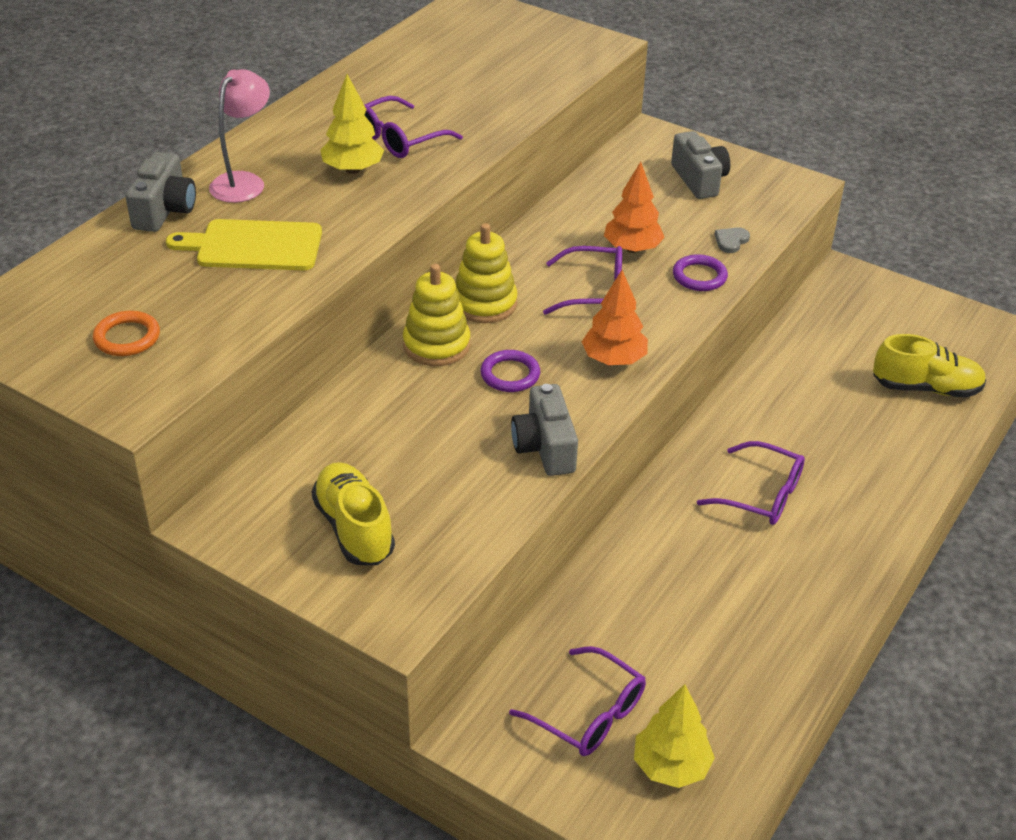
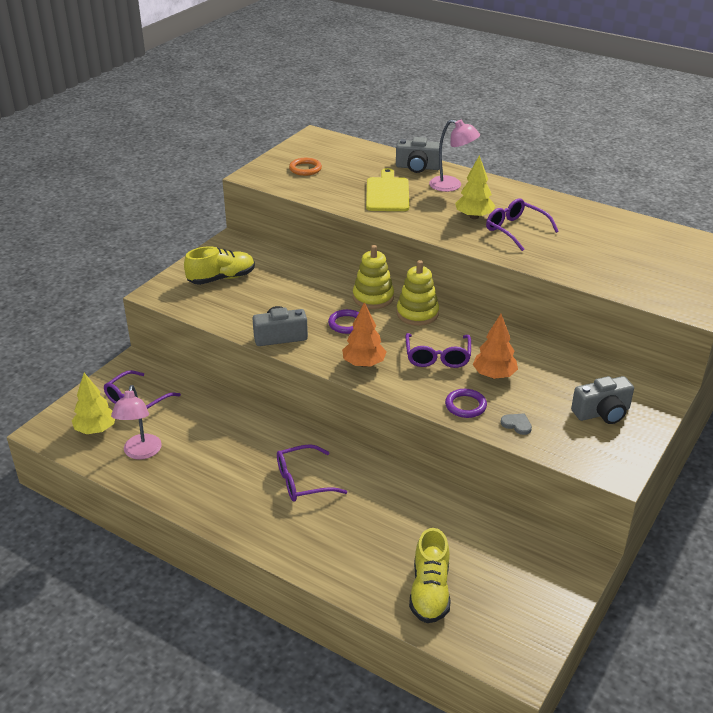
camera: 90 degrees right, 5 degrees down
purple glasses [697,441,805,525] -> purple glasses turned 45 degrees clockwise [277,444,347,501]
none -> pink lamp [111,385,162,460]

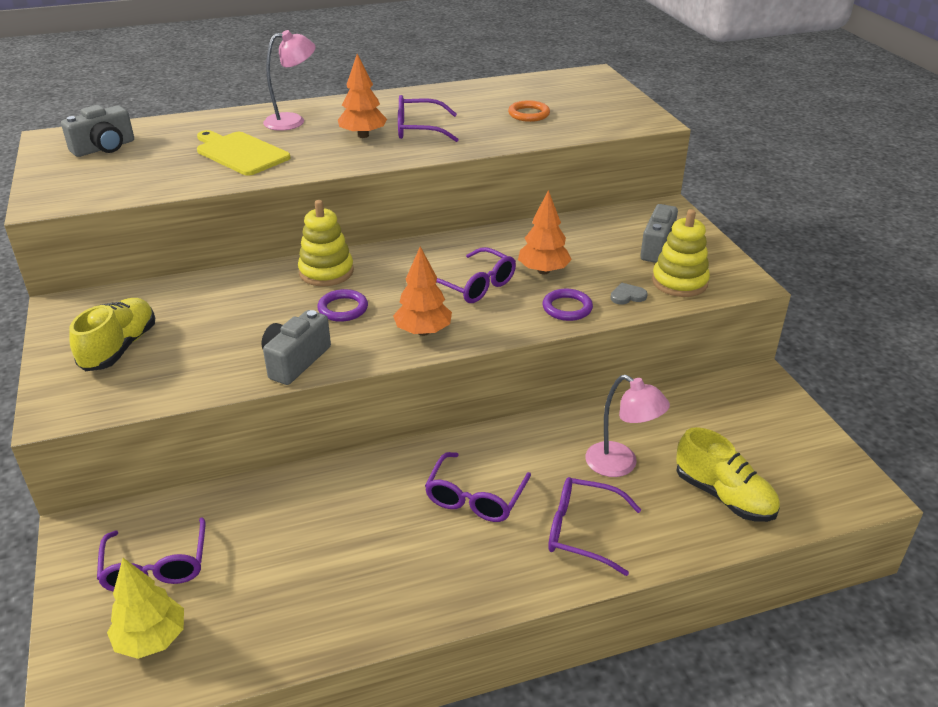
camera: 50 degrees left, 0 degrees up
pink lamp [111,385,162,460] -> pink lamp moved to [585,375,670,477]
orange ring [289,158,322,176] -> orange ring moved to [508,100,550,122]
grey camera [396,137,440,173] -> grey camera moved to [61,105,134,157]
yellow stacking toy [397,260,439,326] -> yellow stacking toy moved to [652,209,710,297]
yellow tree [455,155,495,219] -> orange tree [338,54,387,138]
none -> purple glasses [548,477,641,576]

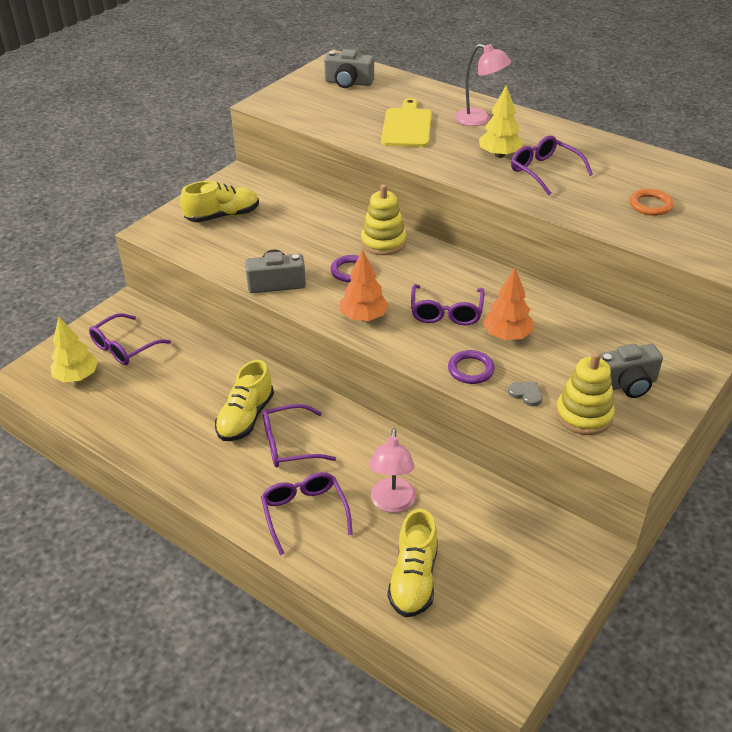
camera: 55 degrees right, 5 degrees up
orange tree [338,54,387,138] -> yellow tree [479,85,524,158]
none -> yellow shoe [215,360,274,441]

